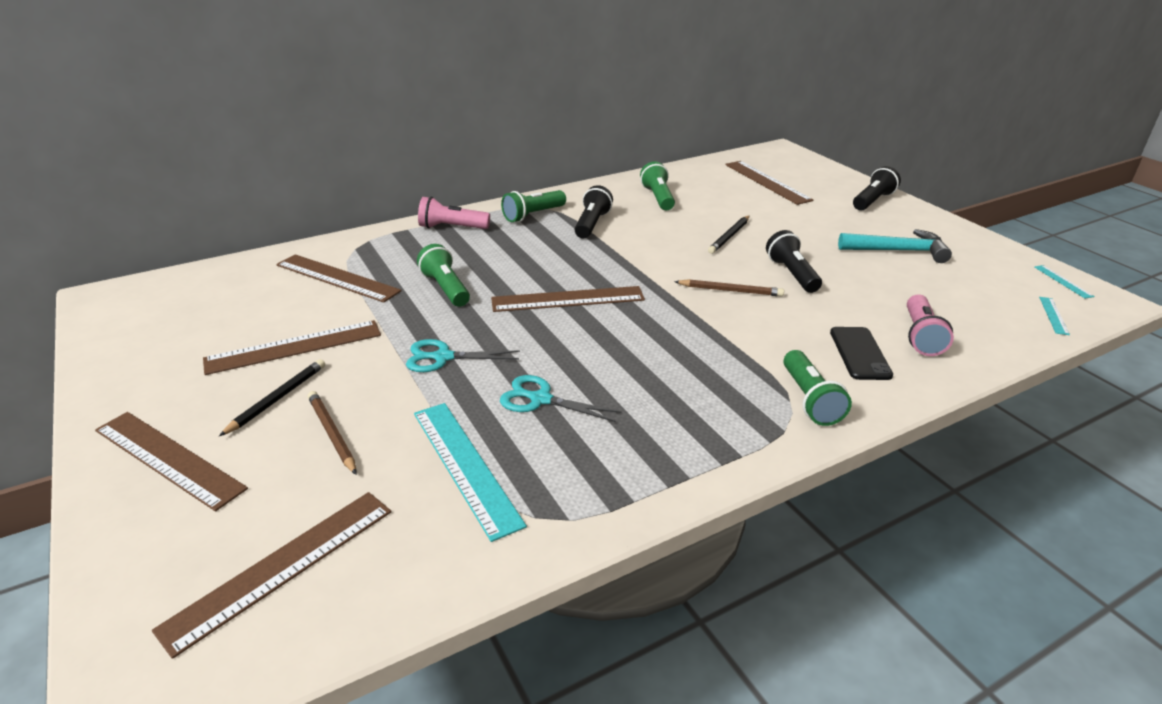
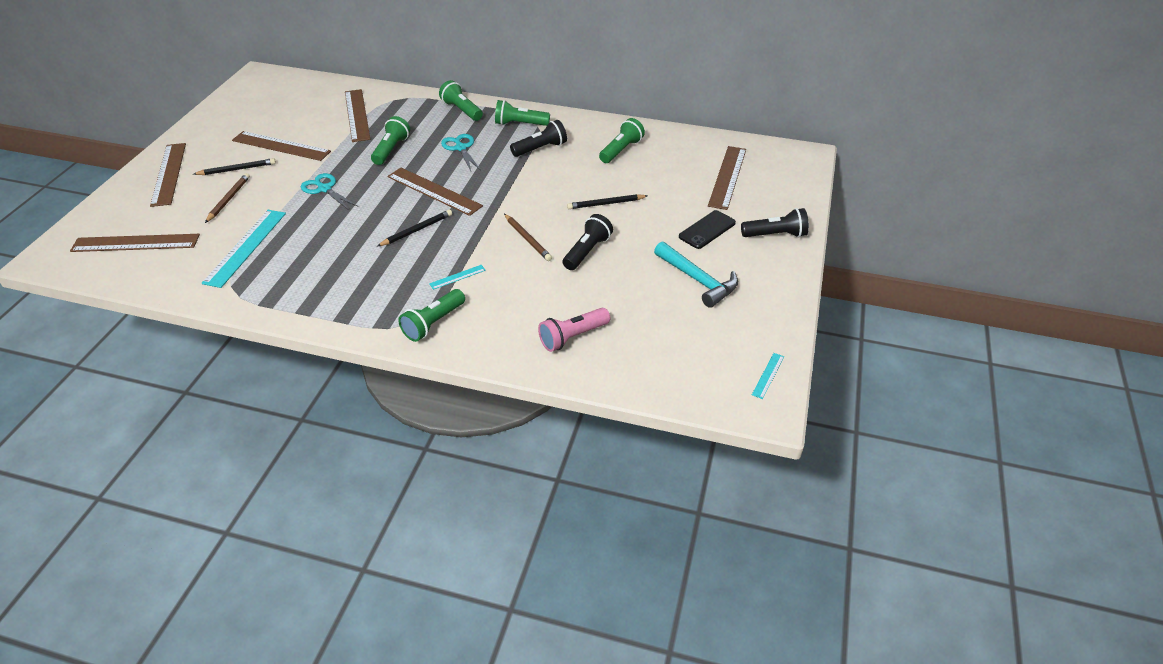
camera: 45 degrees right, 10 degrees up
pink flashlight [418,197,490,229] -> green flashlight [439,80,483,121]
turquoise scissors [500,375,621,422] -> turquoise scissors moved to [441,134,481,171]
black phone [830,327,893,380] -> black phone moved to [679,210,736,249]
turquoise ruler [1039,297,1070,335] -> turquoise ruler moved to [429,265,486,290]
none -> black pencil [377,210,452,246]

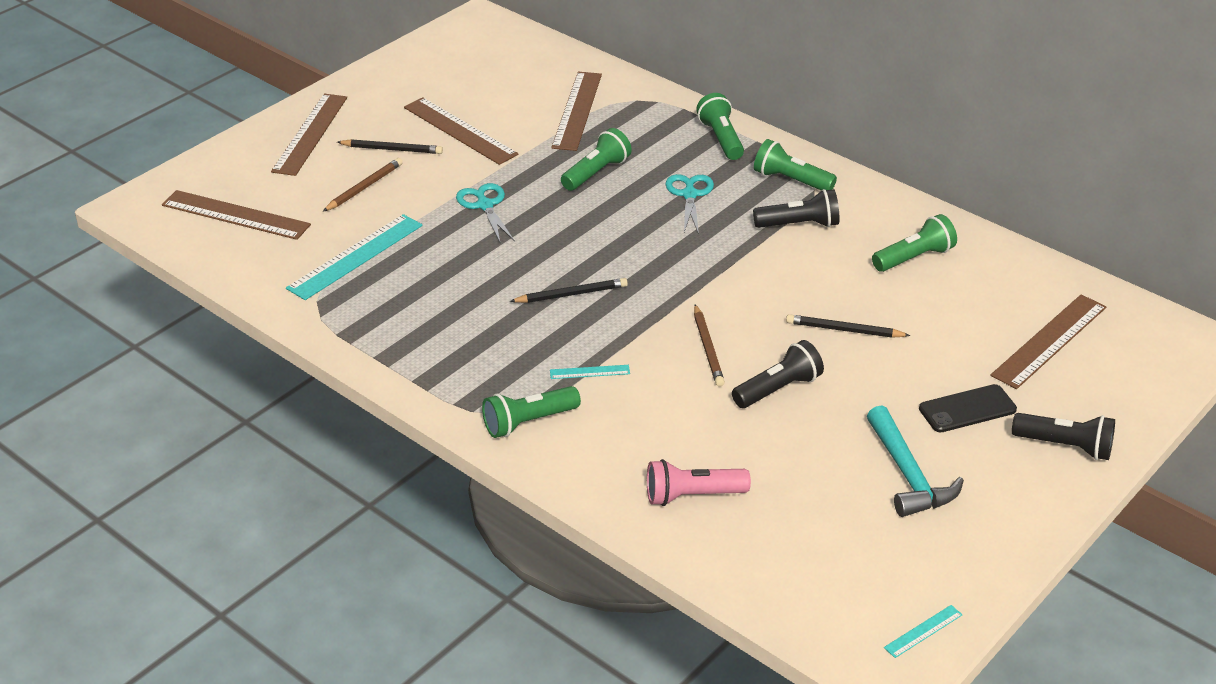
camera: 25 degrees right, 5 degrees down
brown ruler [387,168,483,216] -> none

